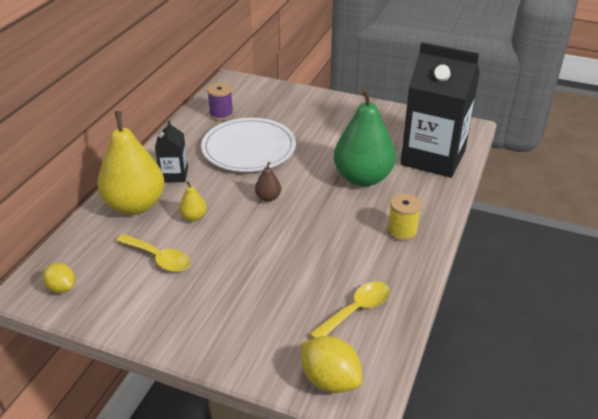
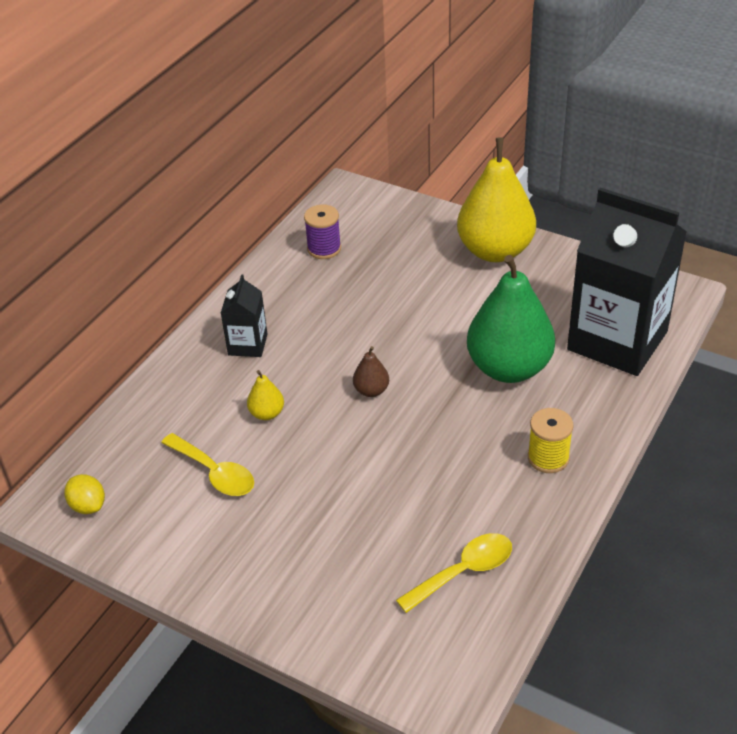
camera: 10 degrees right, 5 degrees up
yellow pear [97,111,164,215] -> yellow pear moved to [457,137,536,262]
white plate [201,118,296,172] -> none
yellow lemon [301,336,362,393] -> none

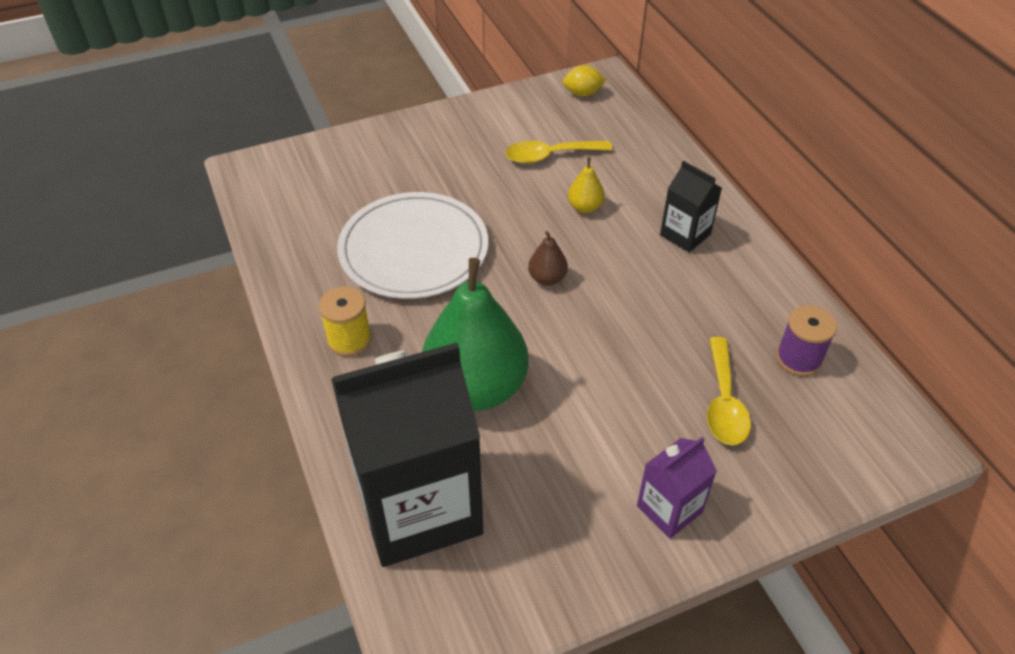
camera: 125 degrees right, 5 degrees up
yellow spoon [396,533,512,613] -> yellow spoon moved to [707,337,751,445]
yellow pear [457,137,536,262] -> purple carton [637,437,717,539]
none -> white plate [337,192,488,299]

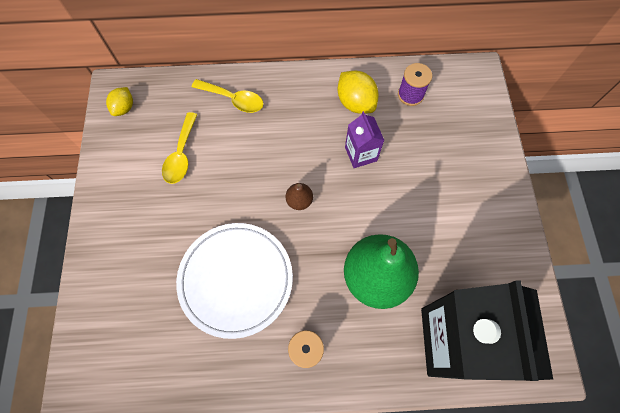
camera: 70 degrees left, 20 degrees up
yellow pear [568,157,605,213] -> none
purple carton [637,437,717,539] -> purple carton moved to [345,111,384,168]
black carton [660,161,722,252] -> none
yellow spoon [707,337,751,445] -> yellow spoon moved to [192,79,263,113]
none -> yellow lemon [338,71,379,114]

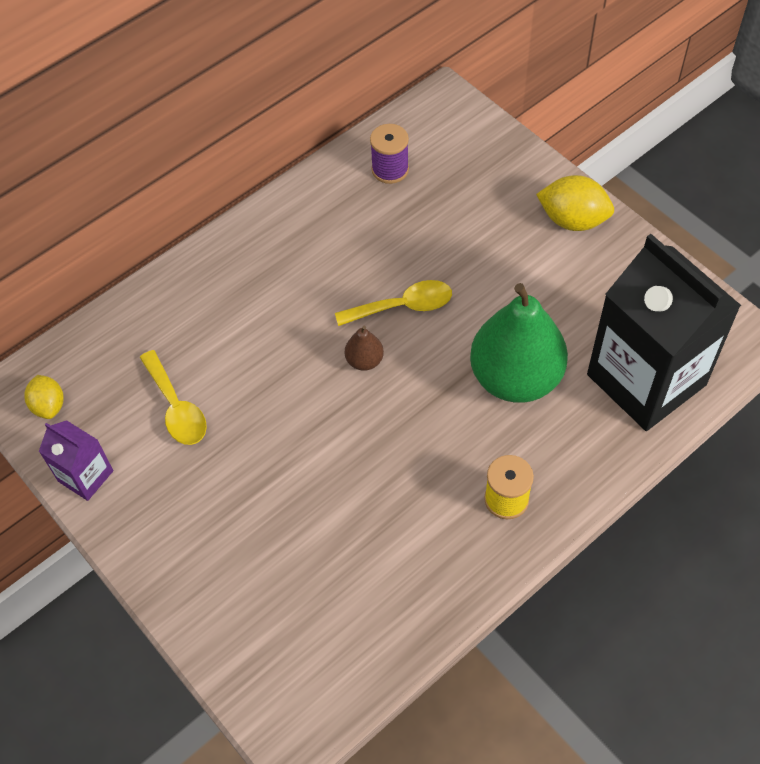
camera: 35 degrees left, 10 degrees down
white plate [176,223,293,339] -> none
yellow spoon [192,79,263,113] -> yellow spoon moved to [335,280,452,326]
yellow lemon [338,71,379,114] -> yellow lemon moved to [536,175,614,231]
purple carton [345,111,384,168] -> purple carton moved to [39,420,113,501]

